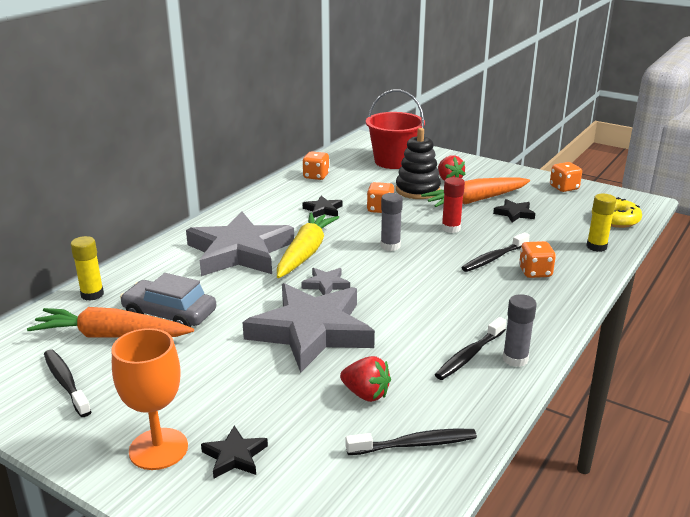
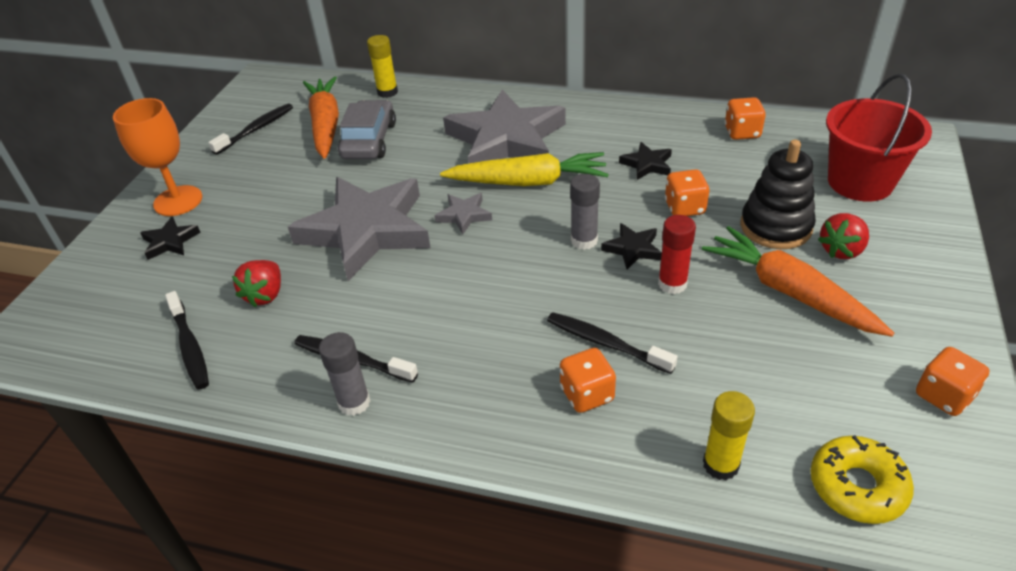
camera: 75 degrees right, 15 degrees up
black star [493,199,535,223] -> black star moved to [601,223,662,270]

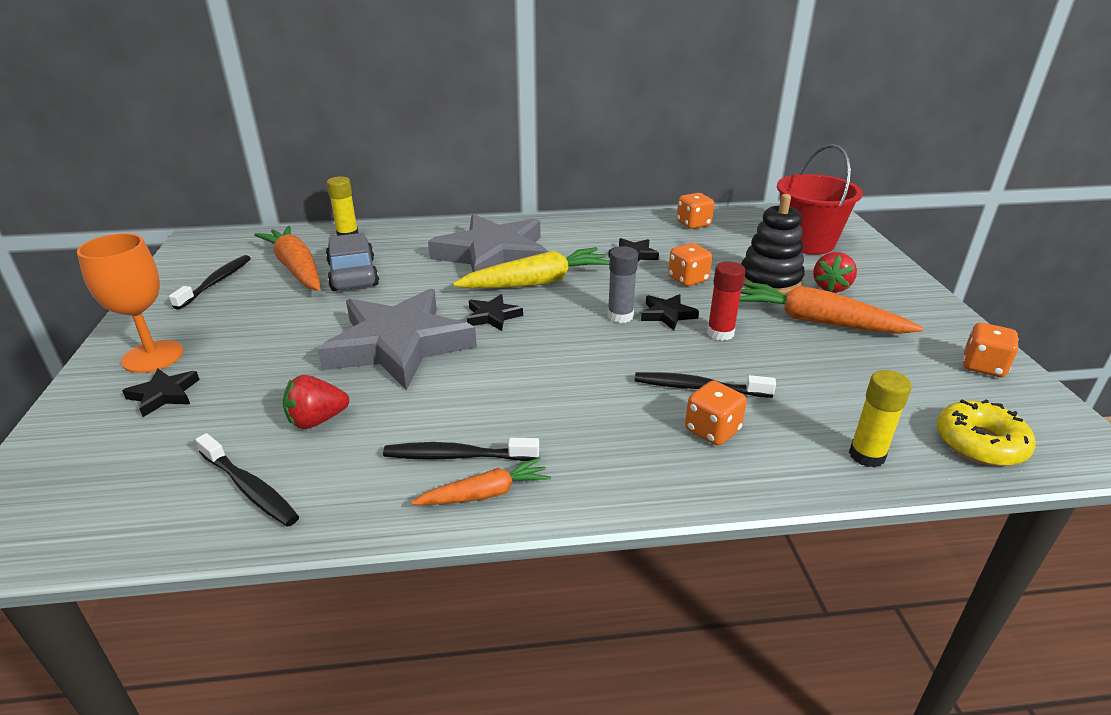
camera: 25 degrees left, 10 degrees down
red strawberry [232,260,281,307] -> red strawberry turned 75 degrees clockwise [283,375,349,429]
grey glue stick [319,332,370,416] -> orange carrot [411,457,551,505]
grey star [434,193,492,235] -> black star [467,294,523,331]

